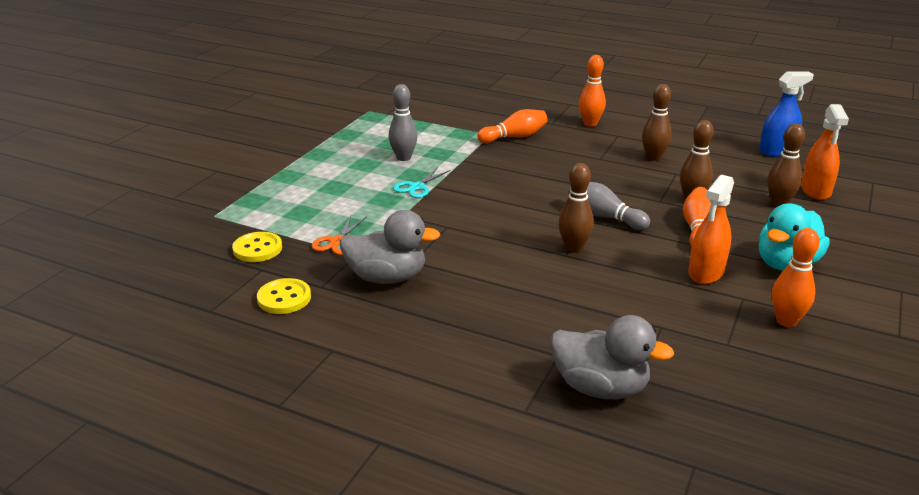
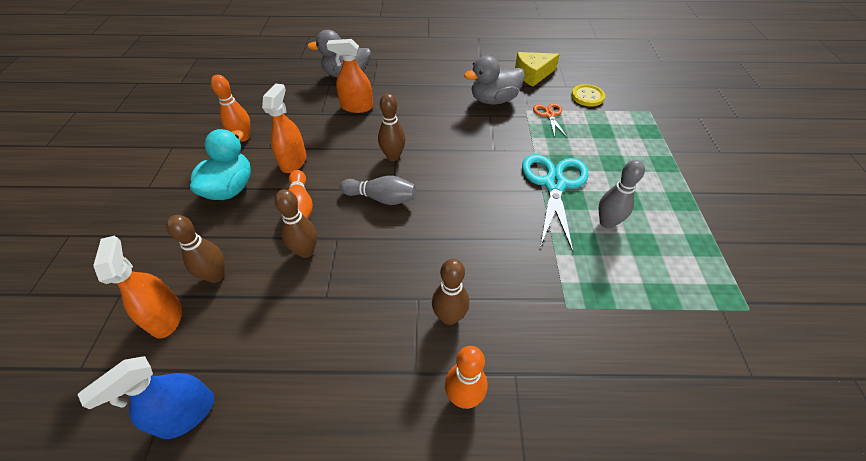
camera: 155 degrees right, 20 degrees up
yellow button [257,278,311,314] -> yellow cheese [515,52,560,87]
turquoise scissors [393,167,451,198] -> turquoise scissors [522,154,589,252], size x1.94
orange bowling pin [477,109,547,143] -> none
brown bowling pin [642,84,672,161] -> brown bowling pin moved to [432,259,469,325]
none -> orange spray bottle [327,39,373,113]

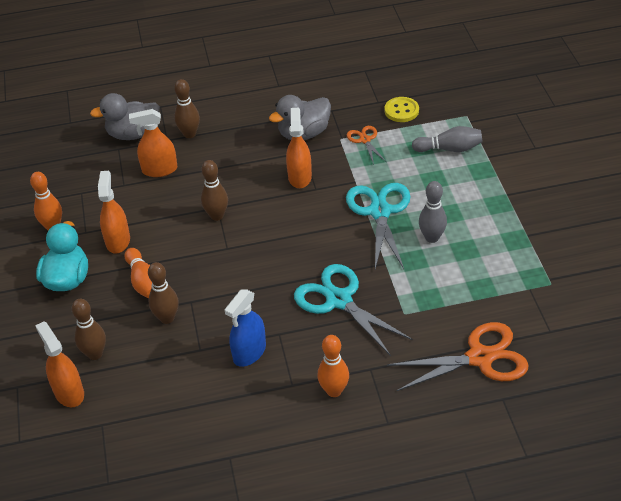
camera: 10 degrees left, 5 degrees down
blue spray bottle [77,356,214,439] -> blue spray bottle moved to [224,289,266,367]
grey bowling pin [340,175,417,205] -> grey bowling pin moved to [412,126,483,152]
brown bowling pin [432,259,469,325] -> brown bowling pin moved to [174,79,200,138]
yellow cheese [515,52,560,87] -> none
none -> orange spray bottle [286,108,312,188]
none -> turquoise scissors [294,264,413,356]
none -> orange scissors [387,322,529,391]

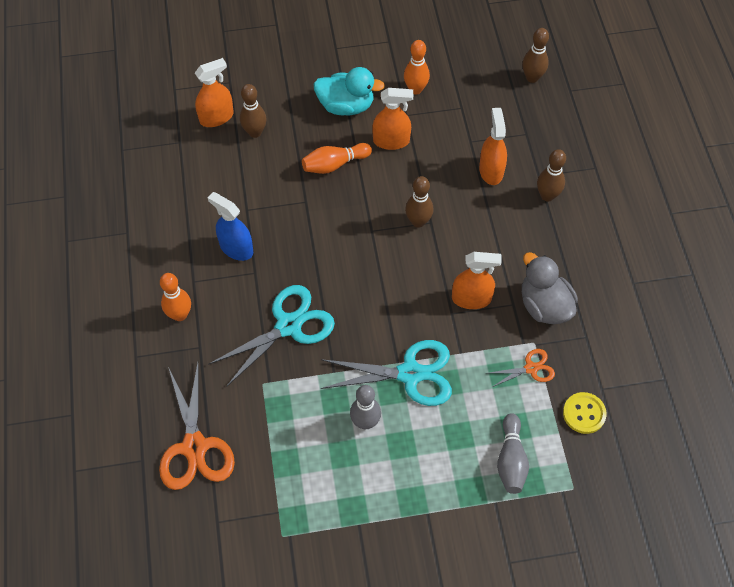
camera: 90 degrees right, 15 degrees up
grey duck [90,93,160,140] -> none
brown bowling pin [148,262,179,324] -> brown bowling pin moved to [522,28,549,83]

